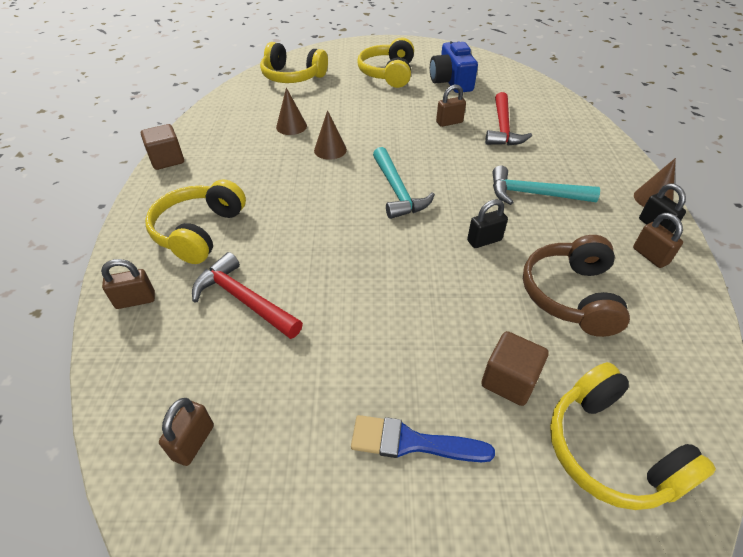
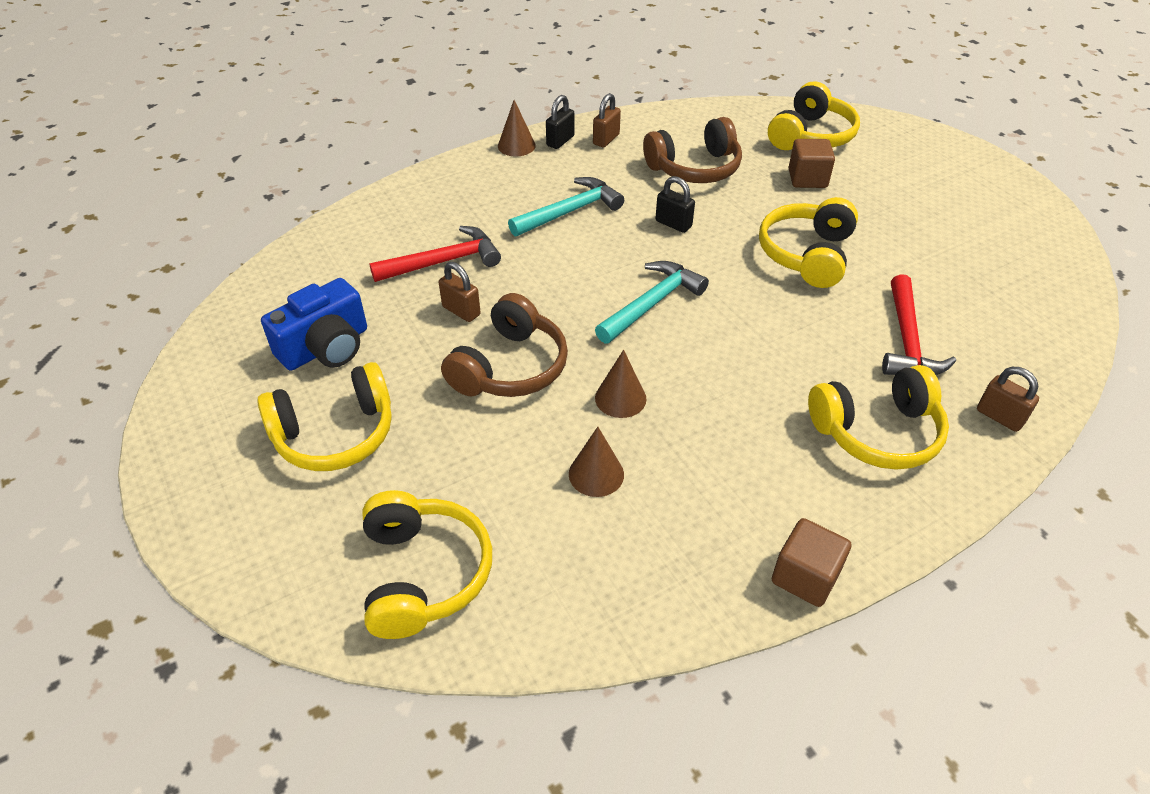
camera: 120 degrees left, 0 degrees up
brown padlock [159,398,214,466] -> none
blue brush [351,415,495,462] -> none
turquoise hammer [493,166,600,205] -> turquoise hammer turned 105 degrees counterclockwise [508,177,624,236]
none -> brown headphones [441,293,568,397]
none -> yellow headphones [759,197,858,288]

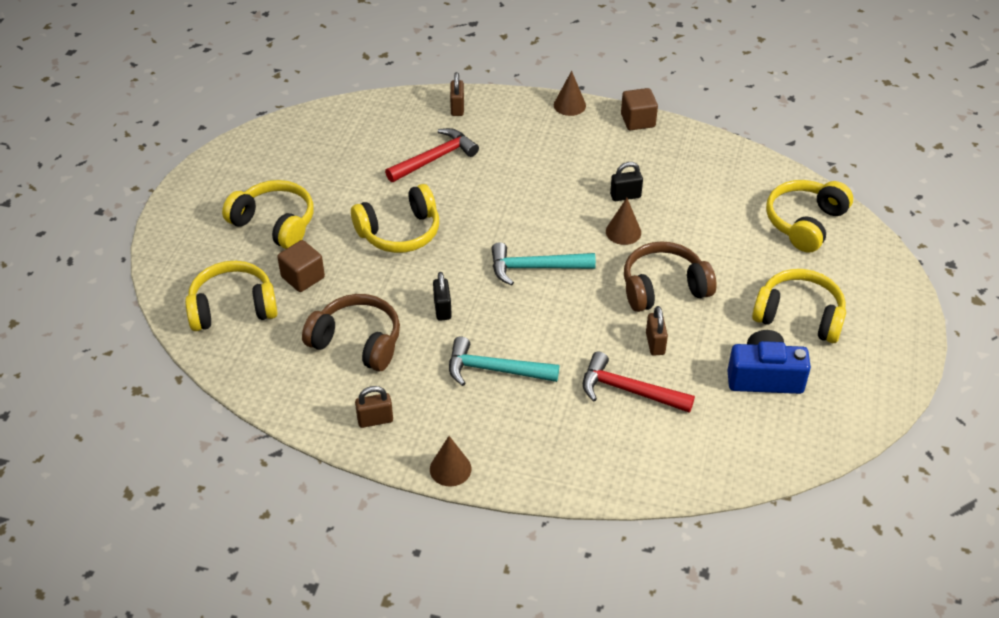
camera: 135 degrees left, 0 degrees up
black padlock [546,95,574,149] -> black padlock moved to [610,162,643,201]
brown cone [569,427,624,497] -> brown cone moved to [554,71,586,116]
yellow headphones [808,365,949,470] -> yellow headphones moved to [222,180,314,249]

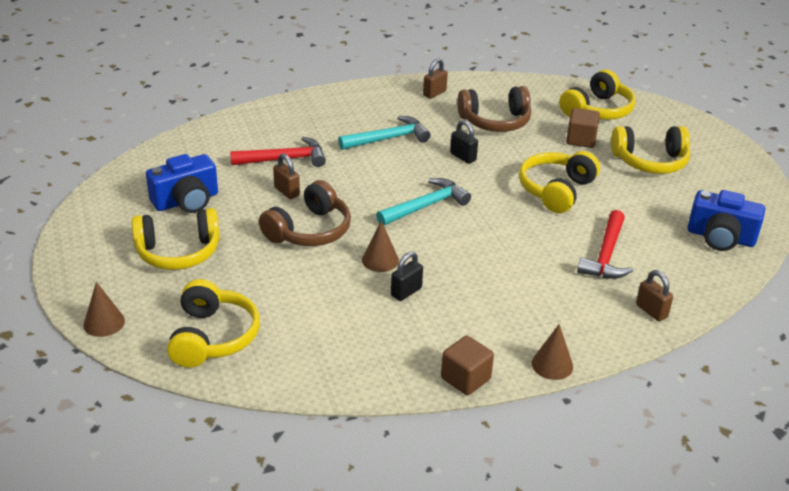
camera: 145 degrees right, 10 degrees down
brown cone [430,436,472,487] -> brown cone moved to [83,282,125,337]
none -> blue camera [687,190,765,251]

